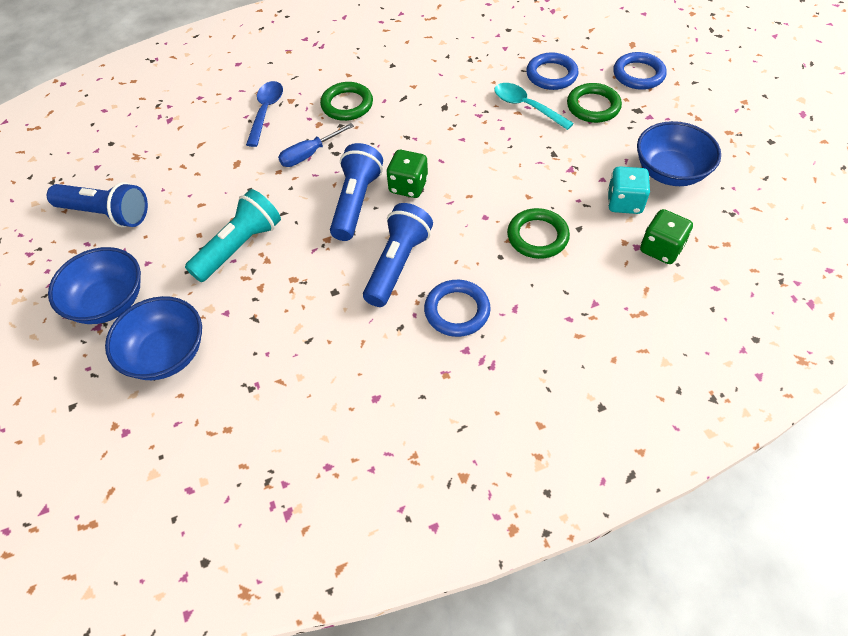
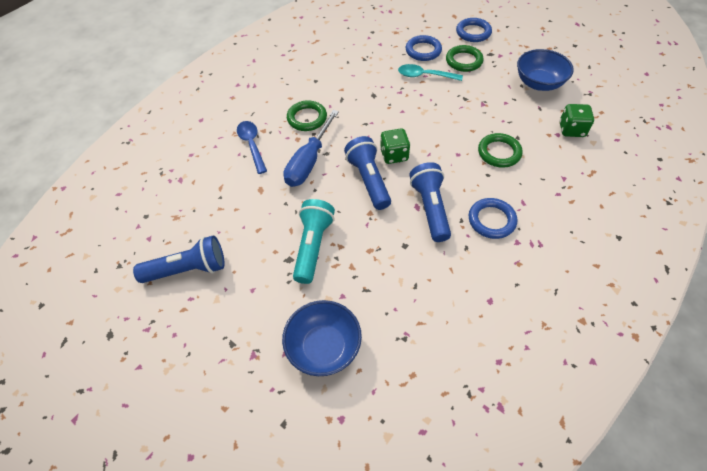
camera: 30 degrees left, 0 degrees up
blue bowl [48,247,141,324] -> none
blue screwdriver [278,123,354,167] -> blue screwdriver [283,110,339,187], size x1.59
turquoise dice [608,166,650,214] -> none

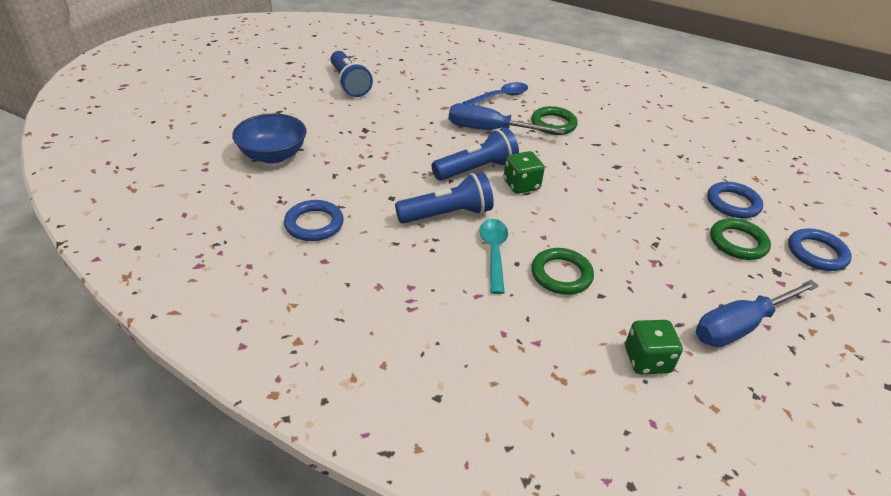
camera: 75 degrees right, 15 degrees down
turquoise flashlight [293,199,335,284] -> none
turquoise spoon [398,64,463,81] -> turquoise spoon moved to [479,219,508,294]
blue ring [469,198,517,239] -> blue ring moved to [284,200,344,241]
blue bowl [517,49,574,91] -> blue screwdriver [696,280,819,347]

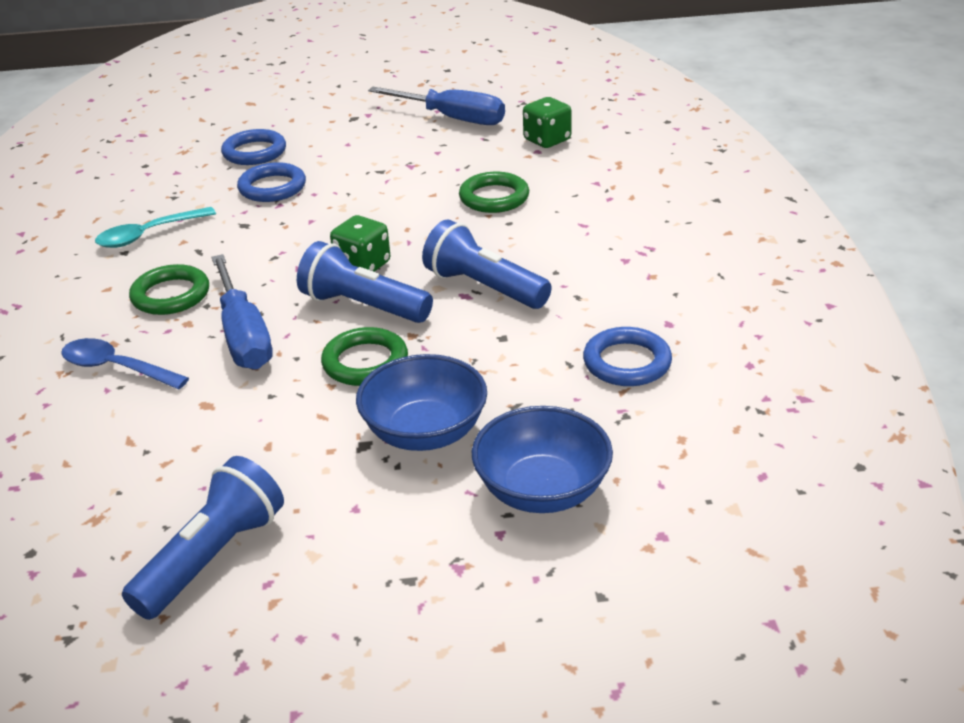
camera: 120 degrees left, 5 degrees down
turquoise spoon [479,219,508,294] -> turquoise spoon moved to [95,207,216,248]
green ring [710,218,771,260] -> green ring moved to [321,327,408,386]
blue ring [788,228,852,271] -> blue ring moved to [237,162,306,202]
none -> blue bowl [356,354,487,451]

